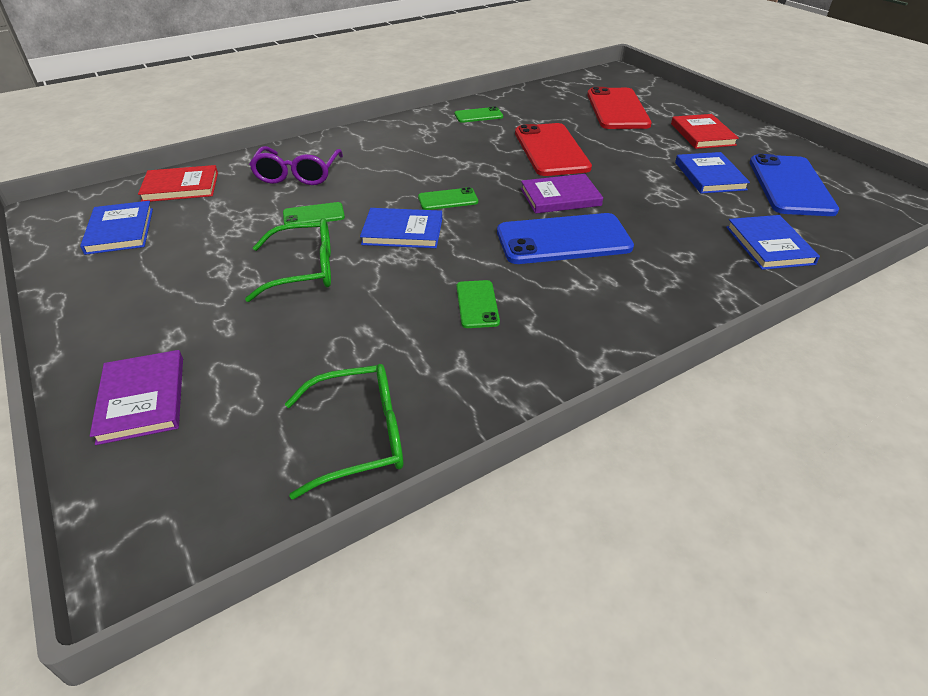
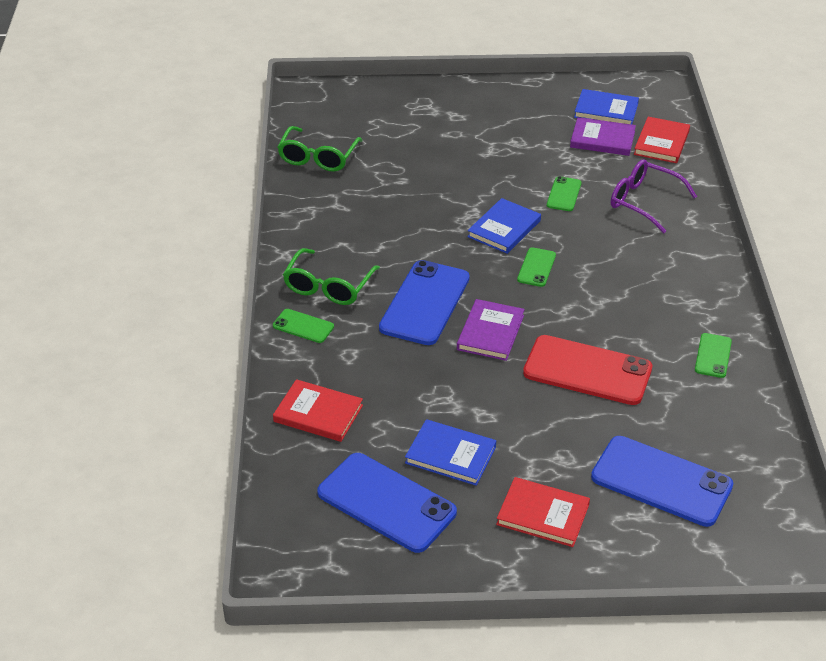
camera: 120 degrees right, 0 degrees up
purple book [90,350,183,445] -> purple book moved to [570,117,636,156]
green glasses [245,218,331,302] -> green glasses moved to [283,248,380,305]
green phone [457,280,500,328] -> green phone moved to [273,309,334,343]
red phone [587,87,652,129] -> blue phone [591,436,733,527]
blue book [726,215,820,270] -> red book [273,379,363,442]

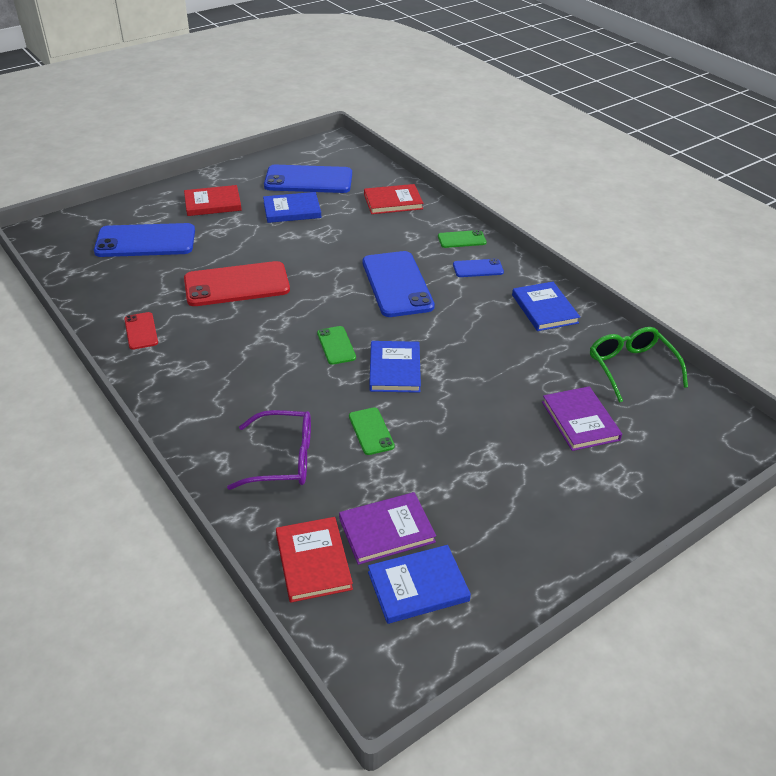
camera: 145 degrees right, 0 degrees up
green glasses [283,248,380,305] -> blue phone [453,258,504,277]
purple book [457,299,525,361] -> purple book moved to [542,386,622,451]
green phone [695,333,732,378] -> red phone [124,312,158,350]
none -> blue book [512,282,580,331]

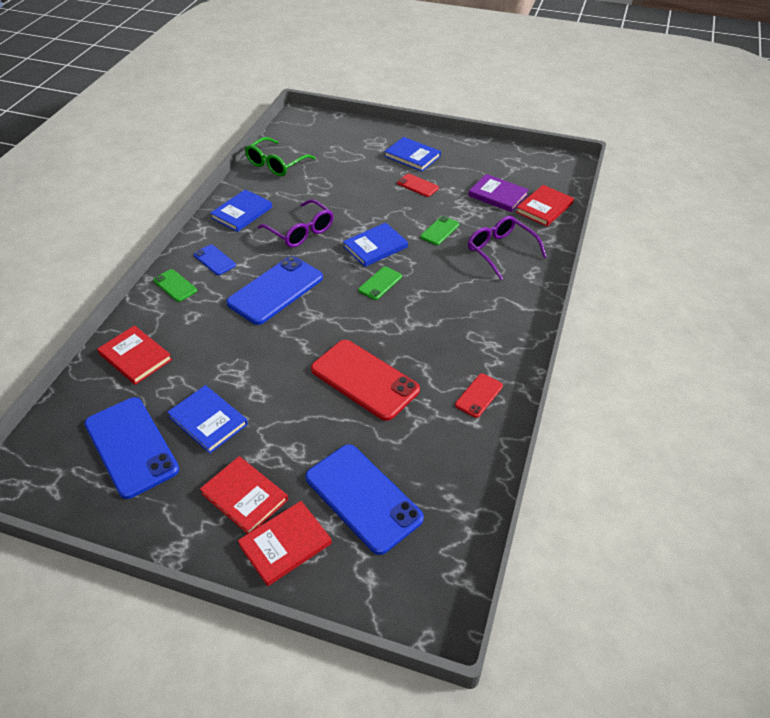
camera: 125 degrees left, 5 degrees up
blue book [368,545,471,624] -> blue book moved to [384,137,441,171]
purple book [542,386,622,451] -> none
none -> red book [238,501,332,586]
none -> purple glasses [257,199,334,247]
none -> red phone [397,173,439,197]

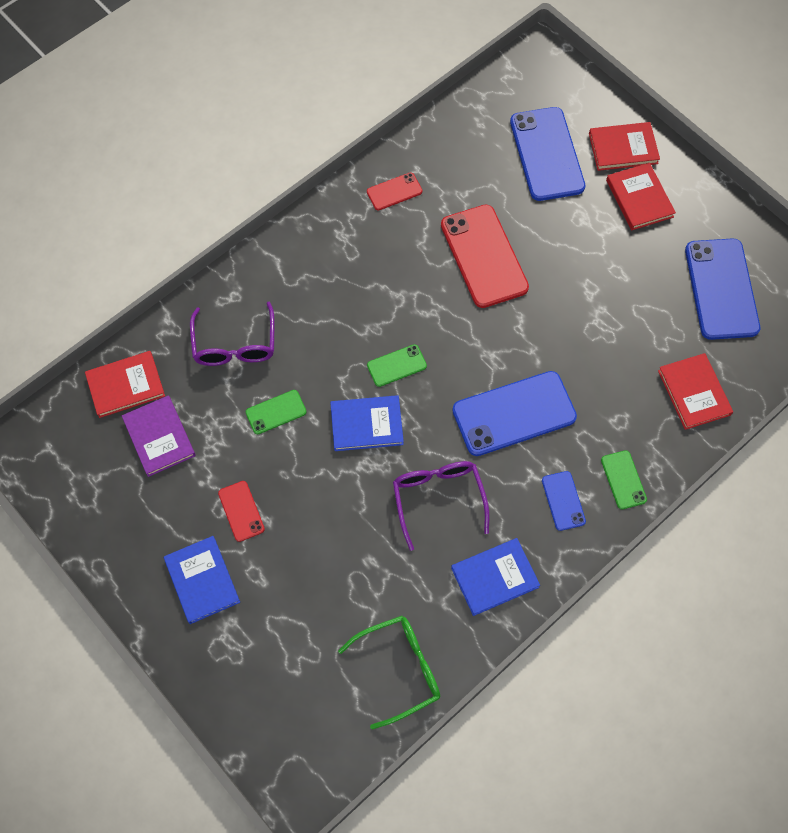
camera: 150 degrees left, 20 degrees up
blue book [167,385,248,453] -> none

